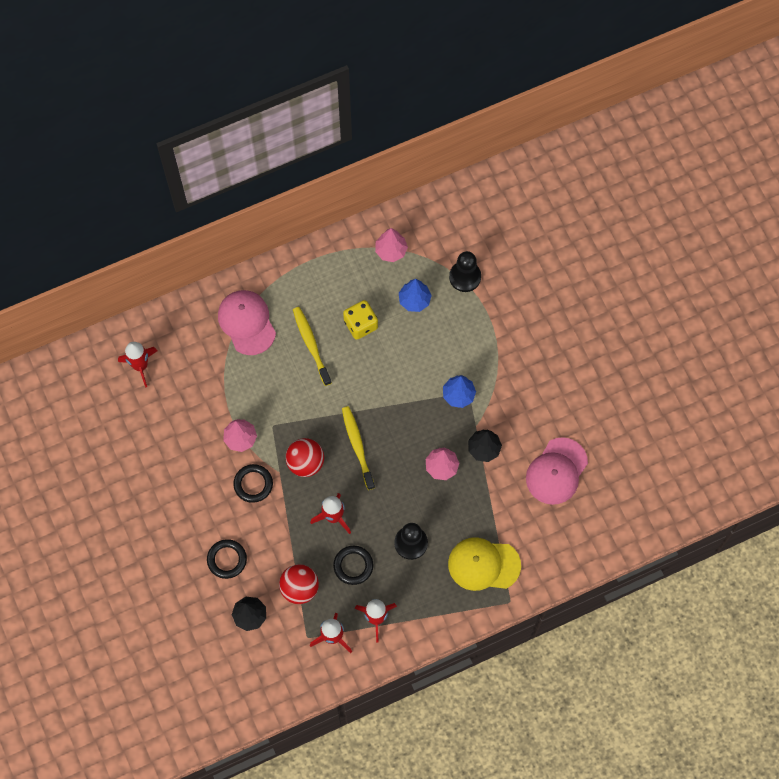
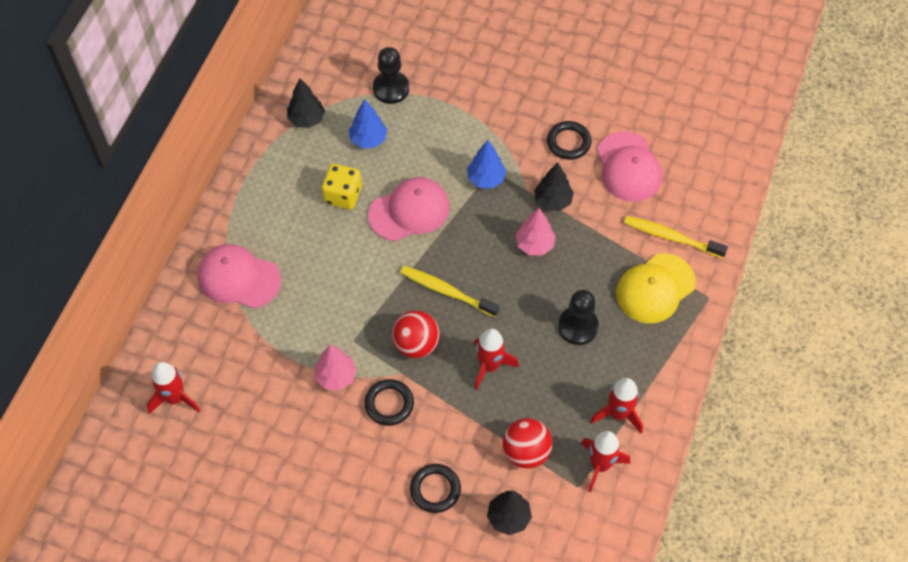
camera: 45 degrees left, 10 degrees down
yellow toothbrush [293,307,332,386] -> yellow toothbrush moved to [624,216,728,258]
black ring [333,546,373,585] -> black ring moved to [547,121,591,160]
pink tree [375,228,408,262] -> black tree [287,78,325,128]
none -> pink cap [368,177,450,241]

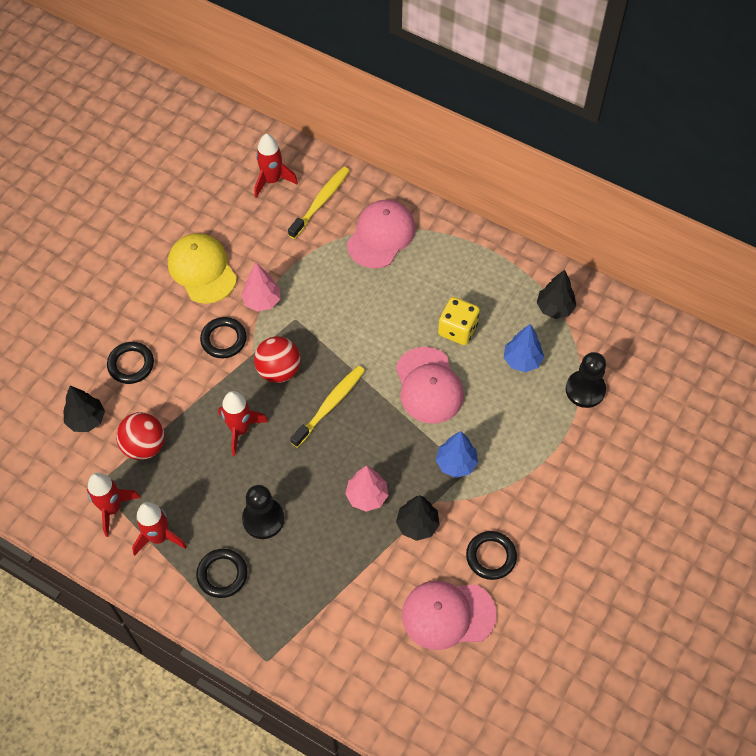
camera: 100 degrees right, 0 degrees up
yellow cap [616,253,696,324] -> yellow cap moved to [168,233,237,304]
yellow toothbrush [624,216,728,258] -> yellow toothbrush moved to [288,166,350,239]
none -> black ring [196,549,248,598]

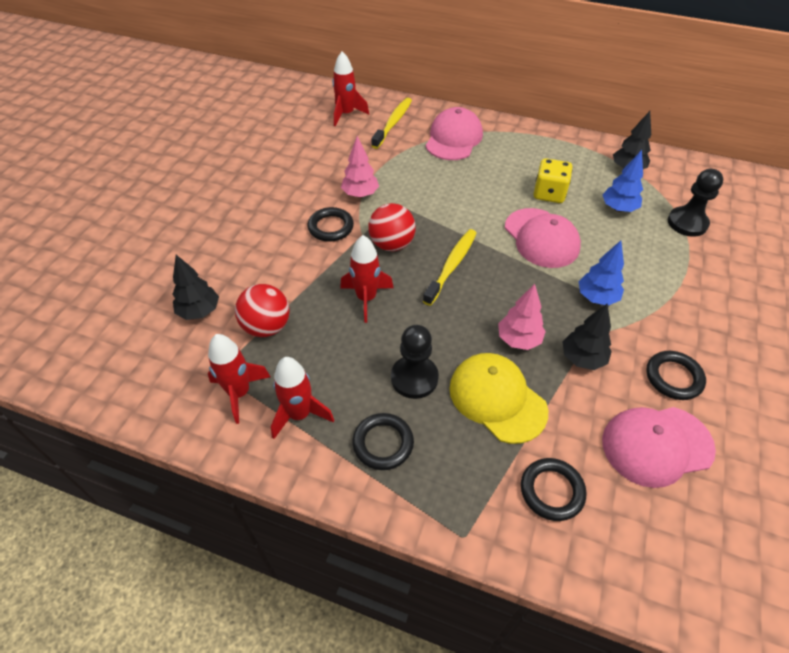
camera: 10 degrees left, 10 degrees down
black ring [107,342,154,384] -> black ring moved to [521,458,586,521]
yellow cap [168,233,237,304] -> yellow cap moved to [449,353,548,444]

